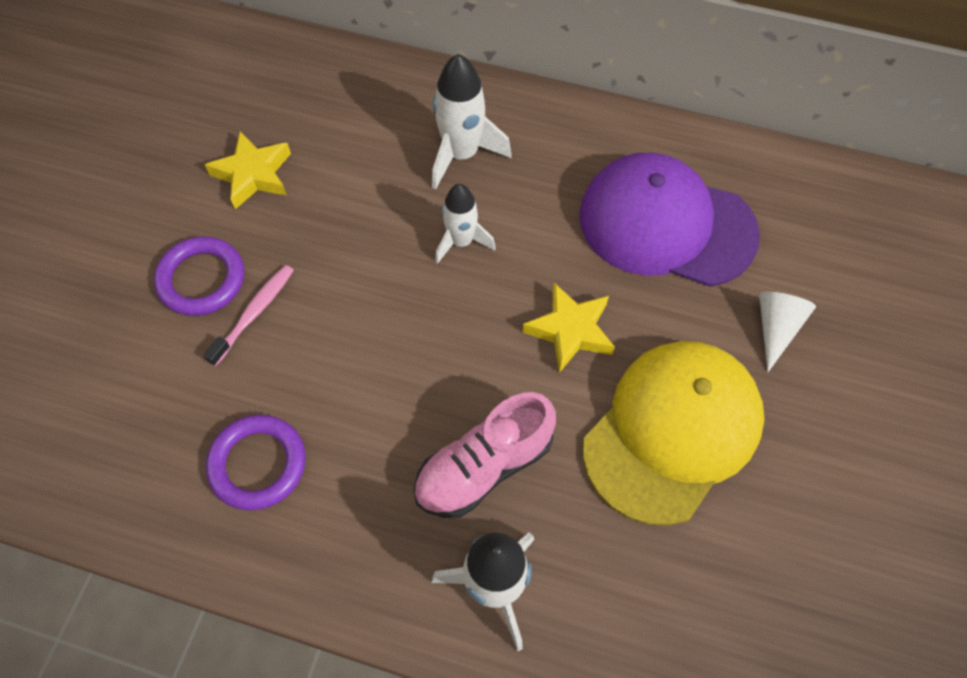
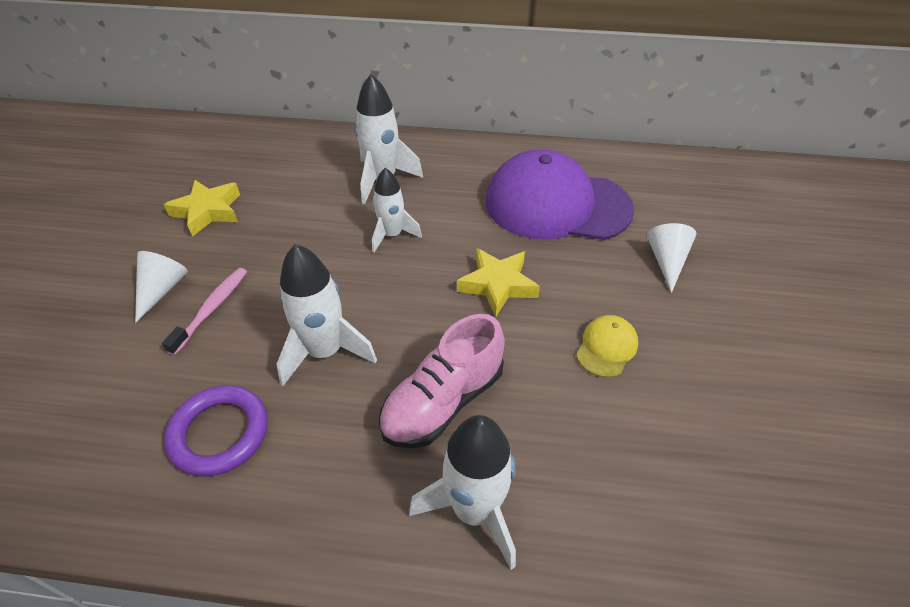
camera: 10 degrees left, 15 degrees down
purple ring [154,236,244,316] -> white cone [135,251,188,324]
yellow cap [583,341,765,525] -> yellow cap [576,315,638,378], size x0.40
none -> white rocket [276,244,377,386]

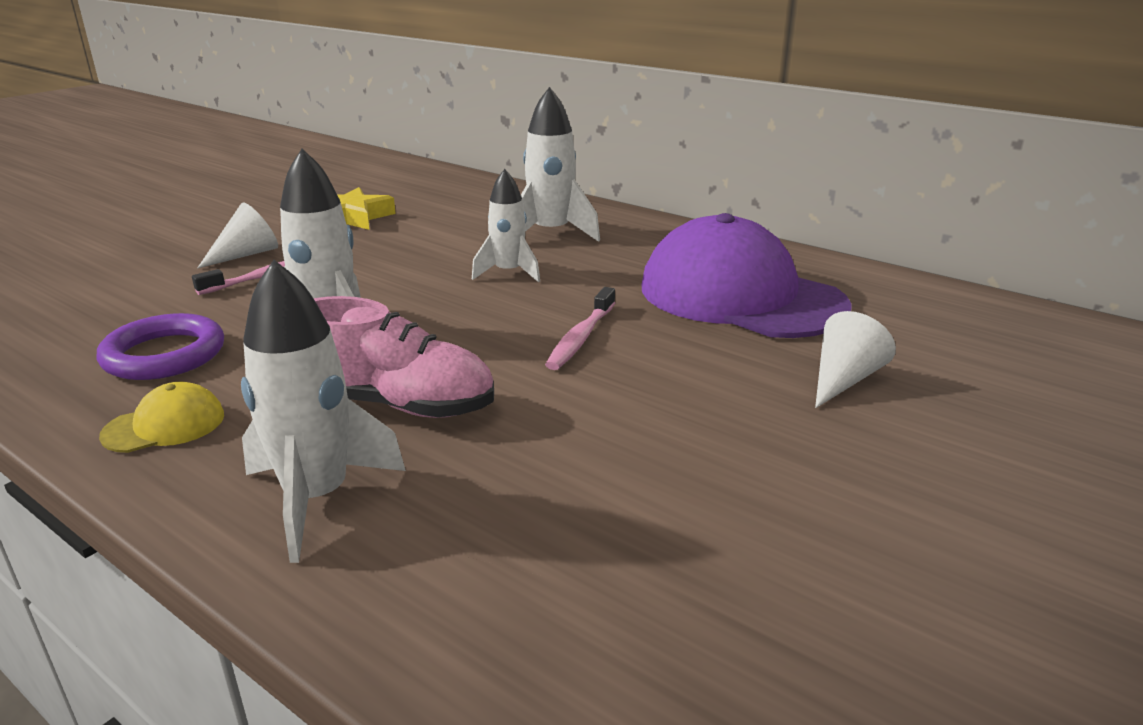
camera: 30 degrees right, 20 degrees down
pink shoe [379,314,505,448] -> pink shoe turned 150 degrees counterclockwise [313,296,494,418]
yellow star [457,248,540,317] -> pink toothbrush [545,287,615,370]
yellow cap [576,315,638,378] -> yellow cap moved to [99,382,224,453]

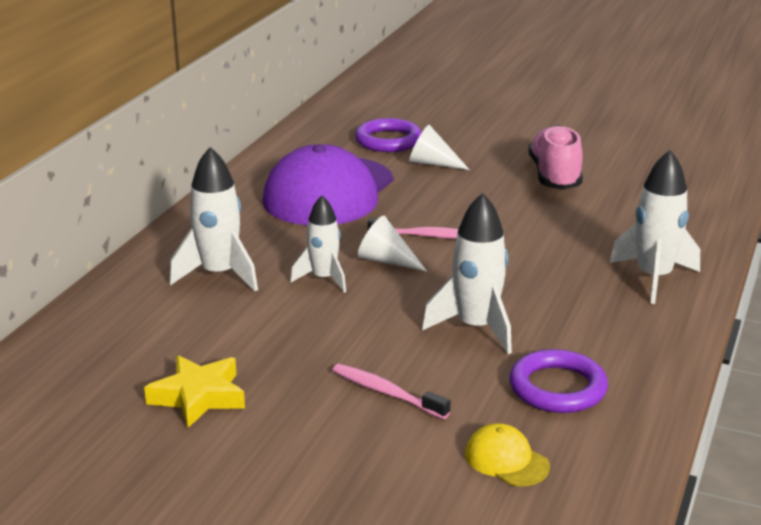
camera: 105 degrees left, 0 degrees up
yellow cap [99,382,224,453] -> yellow cap moved to [465,423,550,486]
white cone [197,202,278,269] -> white cone moved to [358,216,427,272]
pink shoe [313,296,494,418] -> pink shoe moved to [528,125,583,190]
none -> purple ring [355,118,422,152]

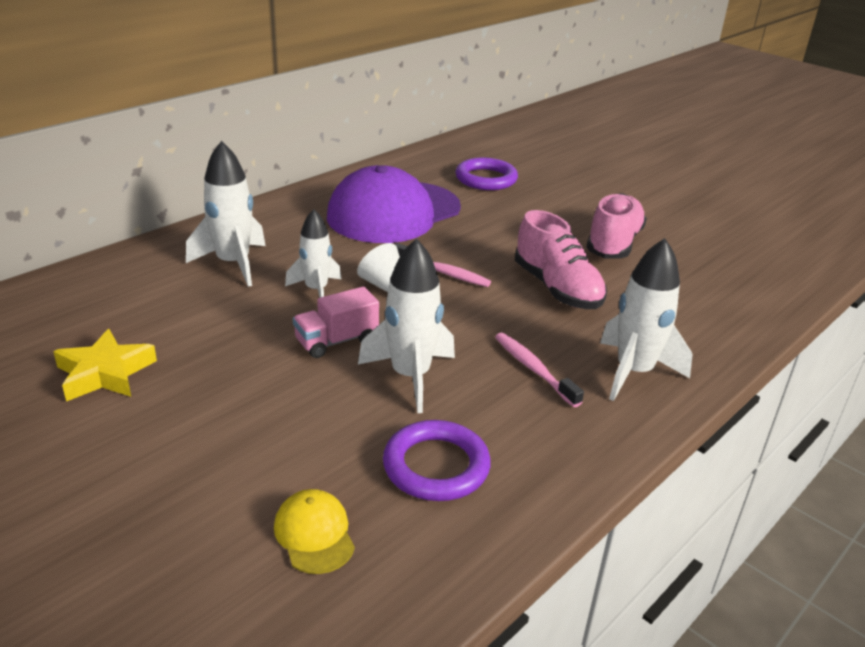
camera: 20 degrees right, 5 degrees up
pink toothbrush [332,364,451,419] -> pink toothbrush moved to [495,333,584,407]
white cone [409,125,470,170] -> none
none -> pink truck [293,286,379,358]
none -> pink shoe [515,210,607,309]

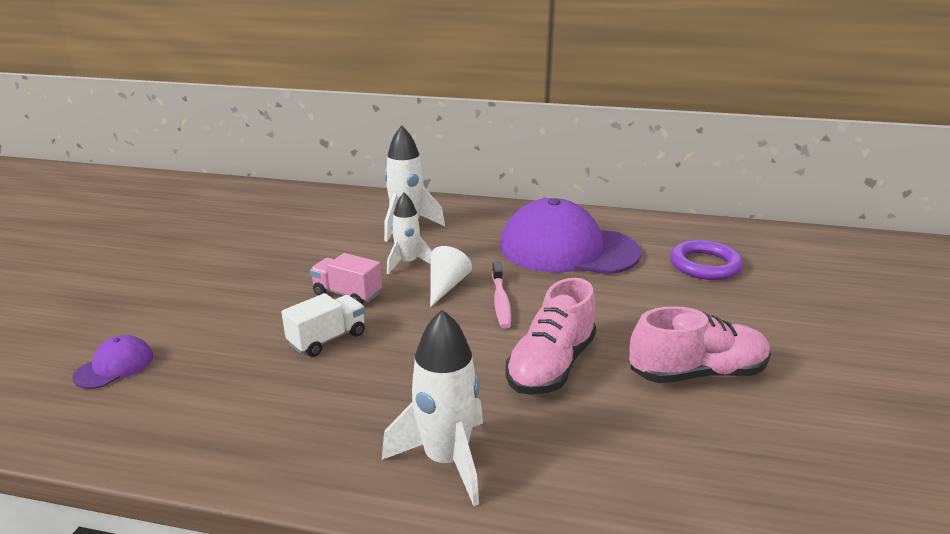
camera: 60 degrees right, 5 degrees down
yellow star [53,329,157,401] -> none
yellow cap [274,489,355,574] -> purple cap [72,335,153,389]
white rocket [358,238,455,413] -> white truck [281,293,365,357]
purple ring [383,420,491,501] -> none
pink toothbrush [495,333,584,407] -> none

